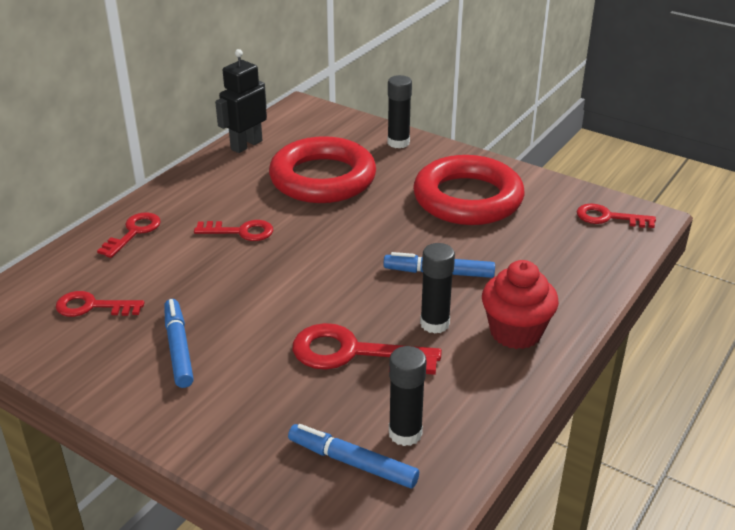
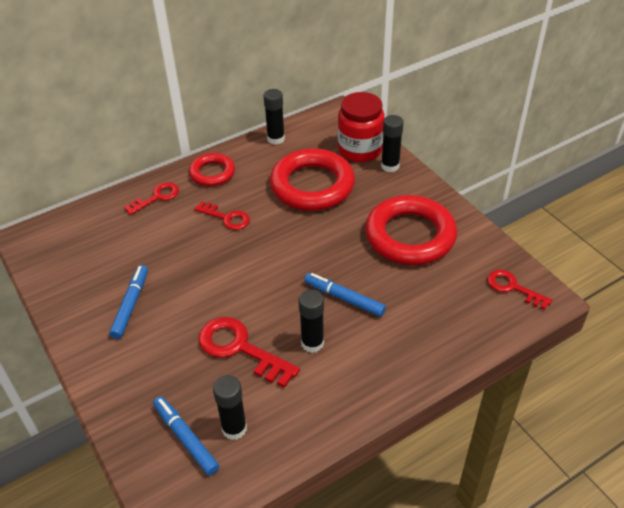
camera: 25 degrees right, 10 degrees up
red key [56,291,145,317] -> none
black robot [215,49,267,153] -> black glue stick [263,89,285,145]
red cupcake [482,260,559,349] -> none
none -> red ring [189,153,235,186]
none -> red jar [338,92,385,162]

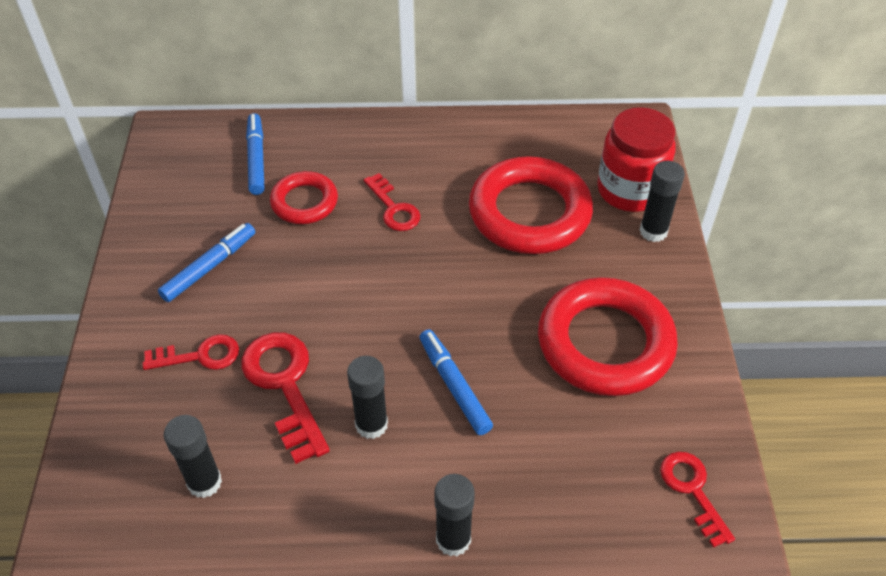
camera: 30 degrees right, 5 degrees up
red key [124,182,179,215] -> red key moved to [143,334,239,370]
blue marker [153,396,219,475] -> blue marker moved to [246,113,264,195]
red ring [189,153,235,186] -> red ring moved to [270,171,338,224]
black glue stick [263,89,285,145] -> black glue stick moved to [434,474,475,556]

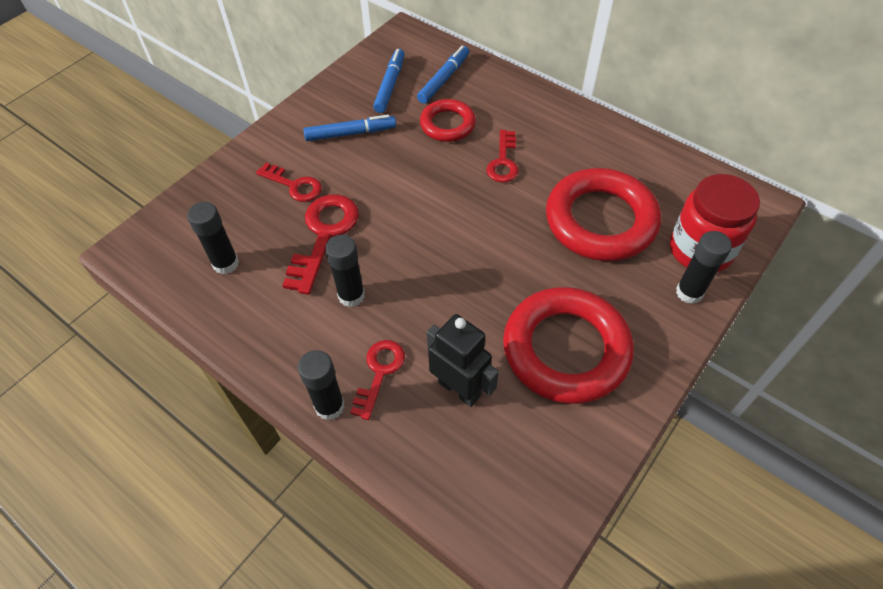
camera: 40 degrees right, 5 degrees up
blue marker [419,329,493,435] -> blue marker moved to [373,49,405,113]
red key [660,452,735,548] -> red key moved to [350,340,405,420]
none -> black robot [427,314,499,407]

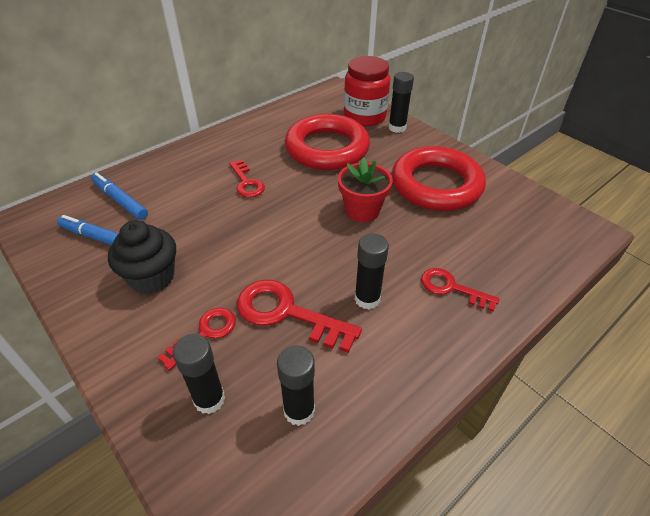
camera: 80 degrees left, 10 degrees down
black glue stick [298,350,345,420] -> black glue stick moved to [173,334,225,414]
blue marker [304,115,396,141] -> black cupcake [108,220,176,294]
red ring [420,99,476,142] -> none
black robot [427,314,499,407] -> none
red key [487,130,518,183] -> red key turned 45 degrees clockwise [229,160,265,197]
none -> red flower pot [338,157,393,222]

